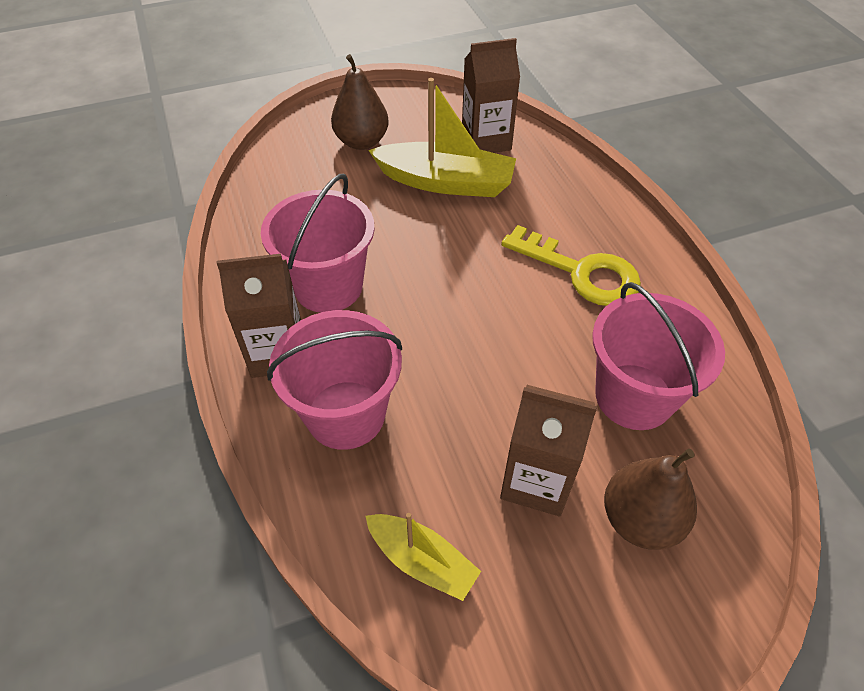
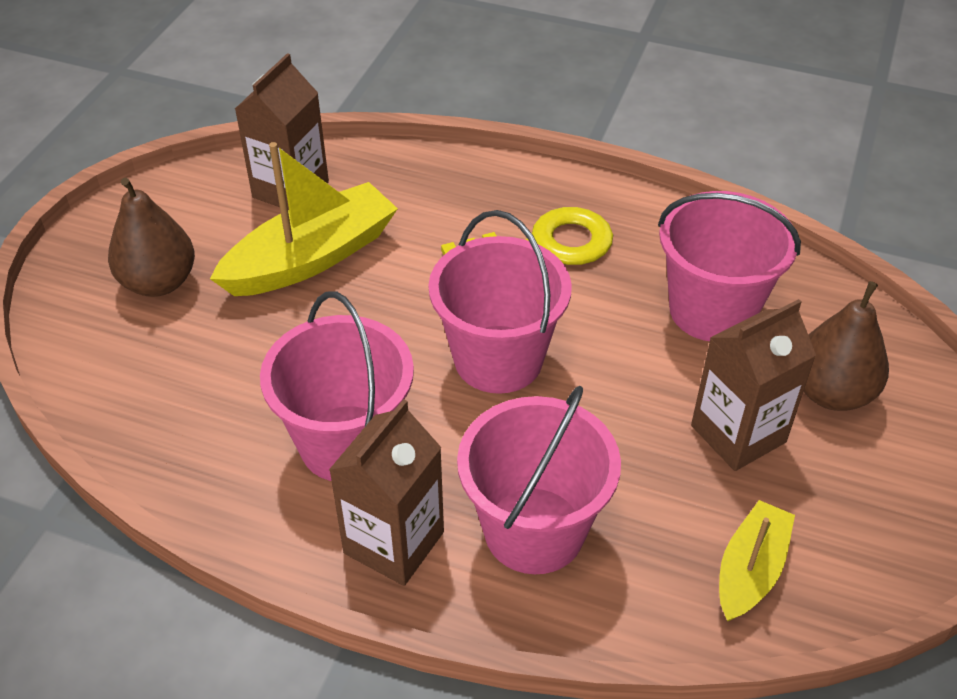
camera: 50 degrees left, 5 degrees down
yellow boat [365,513,481,601] -> yellow boat turned 45 degrees counterclockwise [719,500,795,621]
none -> pink bucket [428,210,572,394]

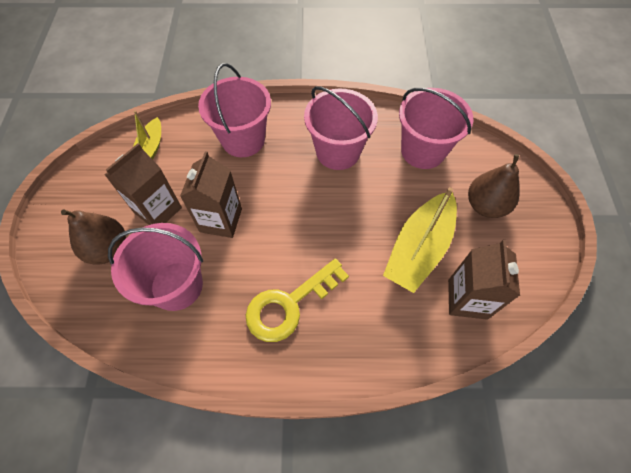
camera: 160 degrees right, 15 degrees up
brown carton [329,399,444,586] -> brown carton moved to [180,151,242,238]
pink bucket [428,210,572,394] -> pink bucket moved to [399,88,473,169]

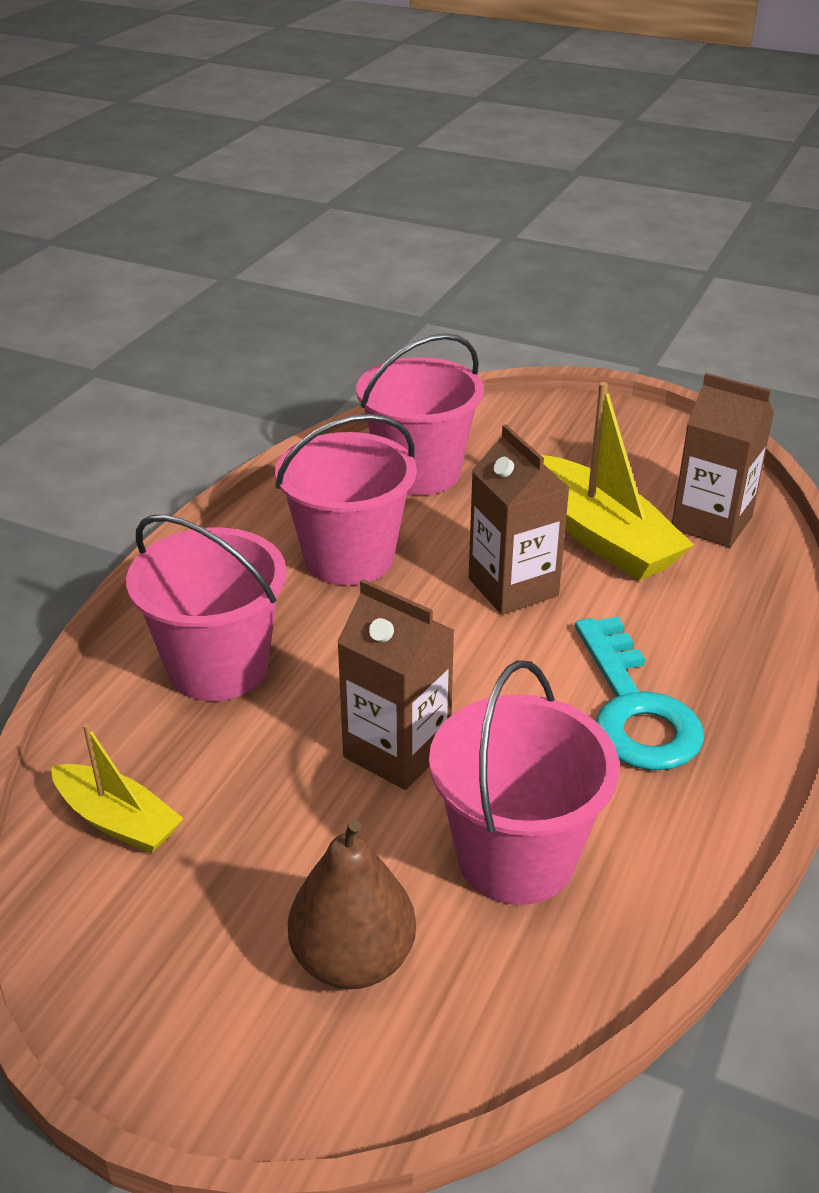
camera: 65 degrees left, 25 degrees down
brown carton [104,143,182,225] -> brown carton moved to [469,425,570,615]
yellow key [246,258,349,342] -> turquoise key [575,616,704,770]
brown pear [468,154,520,218] -> none

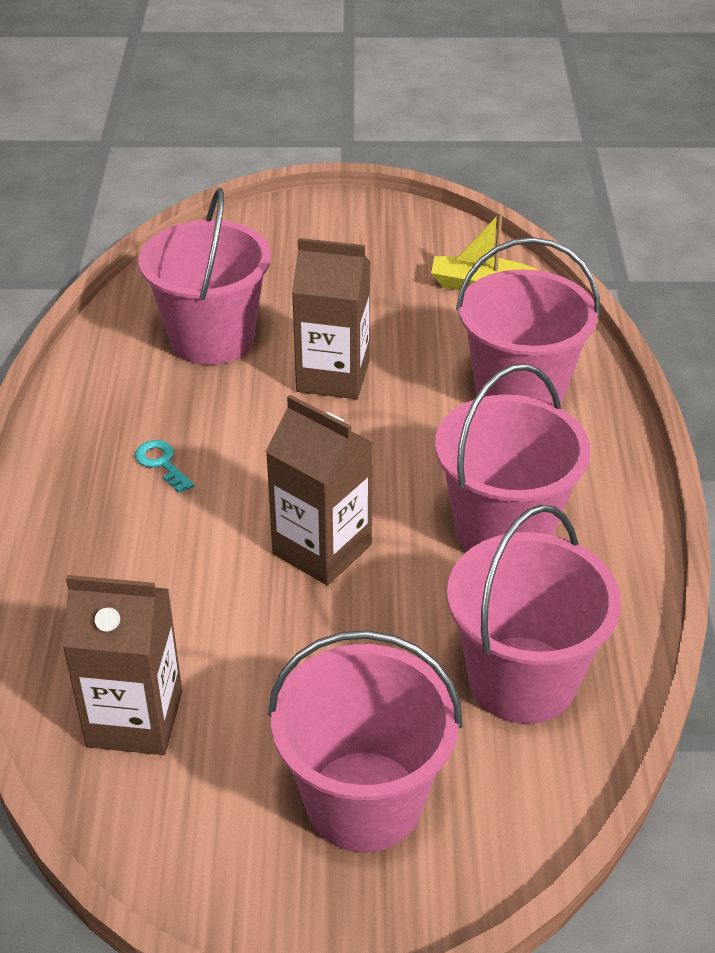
camera: 155 degrees right, 5 degrees up
brown pear [288,819,416,989] -> none
yellow boat [541,382,694,581] -> none
turquoise key [575,616,704,770] -> turquoise key [135,440,195,493], size x0.42
none -> pink bucket [268,630,462,852]

